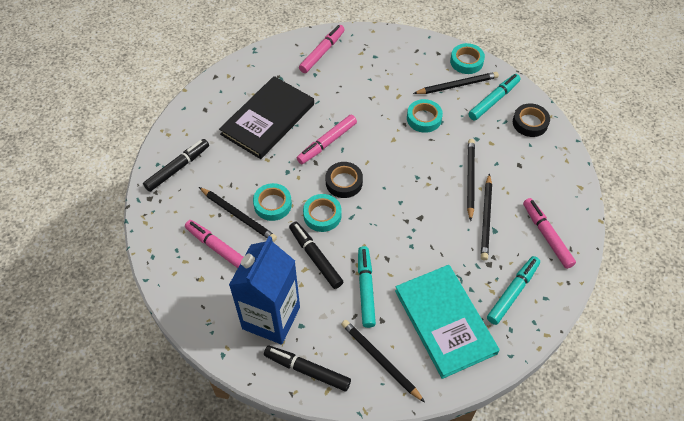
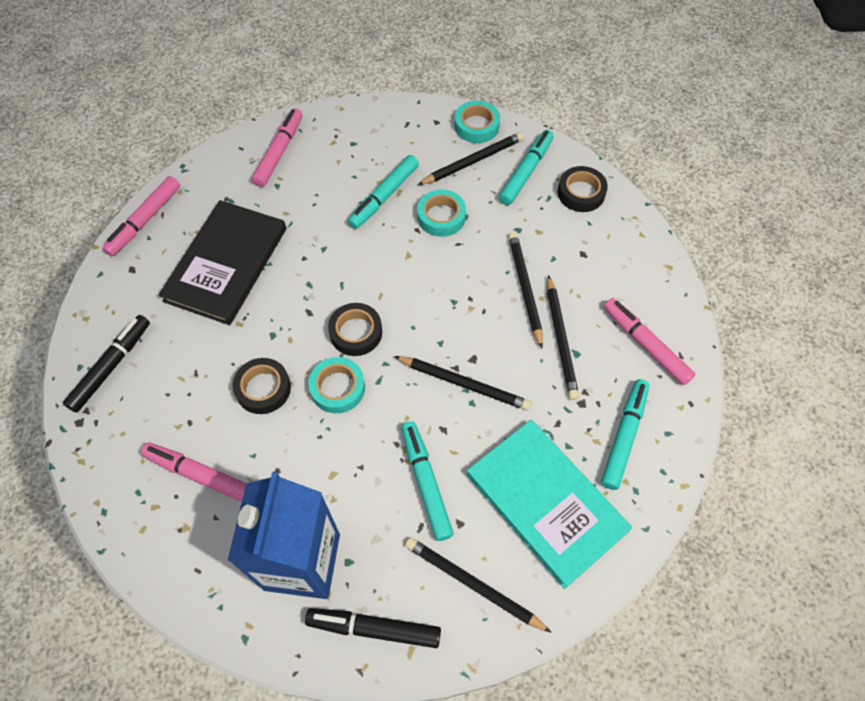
camera: 15 degrees left, 5 degrees up
black pencil [199,187,277,242] -> black pencil moved to [394,356,532,410]
turquoise tape [253,183,292,221] -> black tape [233,358,291,414]
black marker [289,222,343,289] -> none
pink marker [297,115,357,164] -> pink marker moved to [102,176,180,256]
none -> turquoise marker [348,155,419,229]

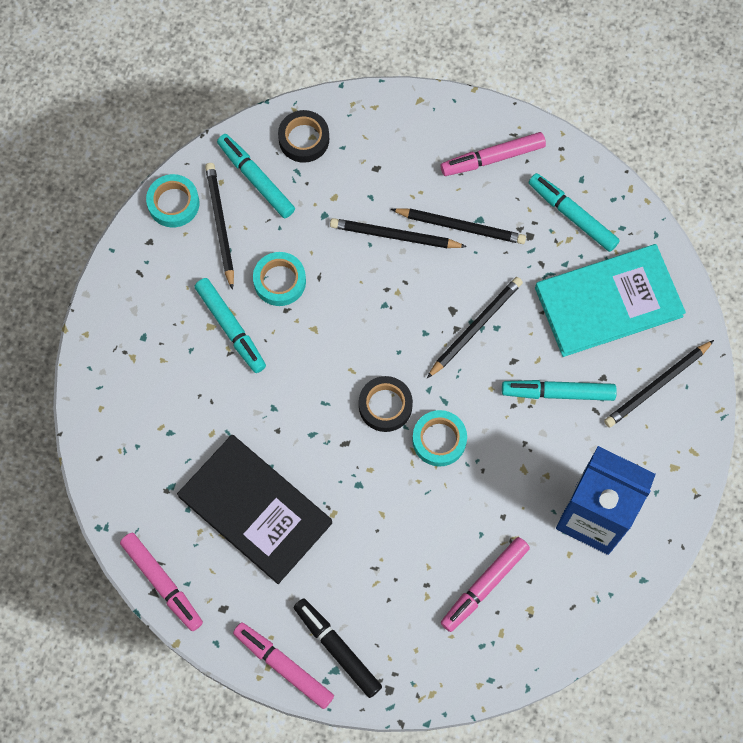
camera: 70 degrees left, 10 degrees up
black tape [233,358,291,414] -> none
pink marker [252,108,302,187] -> pink marker moved to [233,622,334,709]
black marker [305,608,441,648] -> none

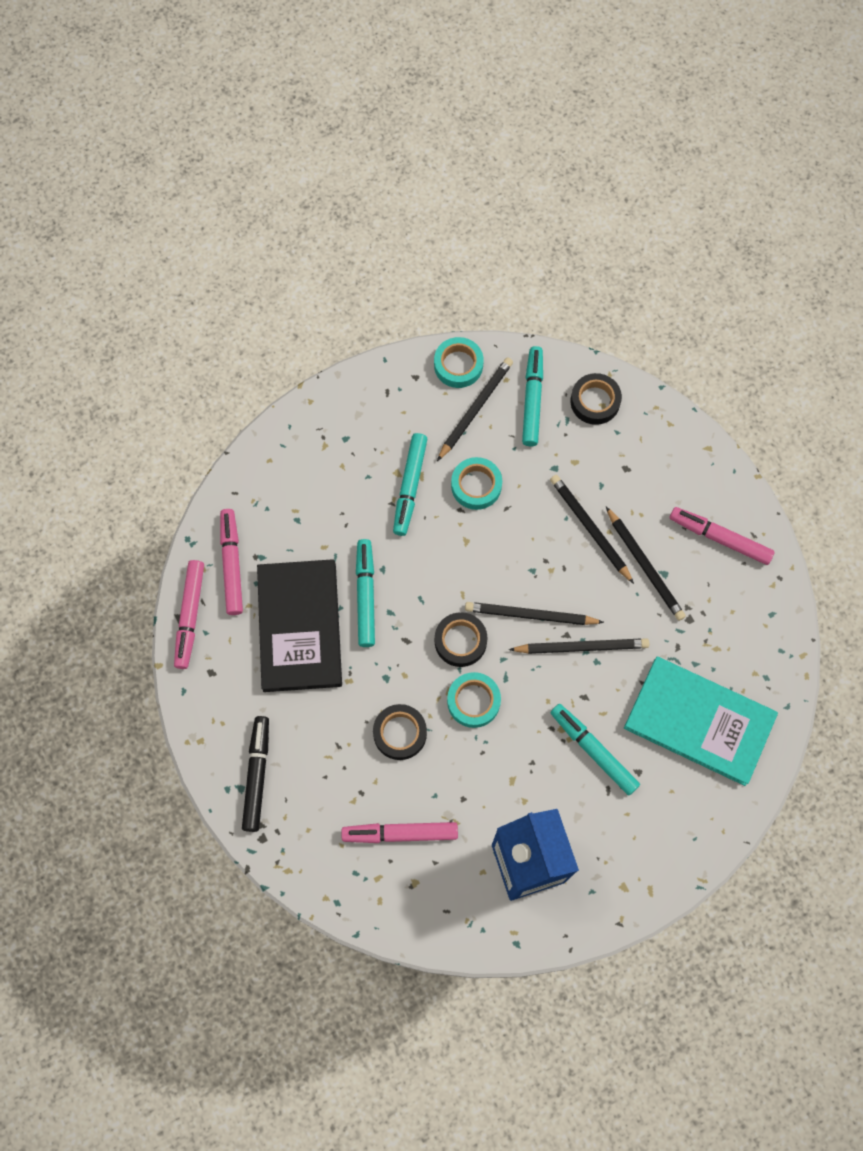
camera: 45 degrees right, 0 degrees up
pink marker [233,622,334,709] -> pink marker moved to [220,509,243,615]
turquoise marker [528,173,620,252] -> turquoise marker moved to [356,539,375,647]
black pencil [604,340,714,428] -> black pencil moved to [465,602,604,625]
none -> black tape [373,704,427,760]

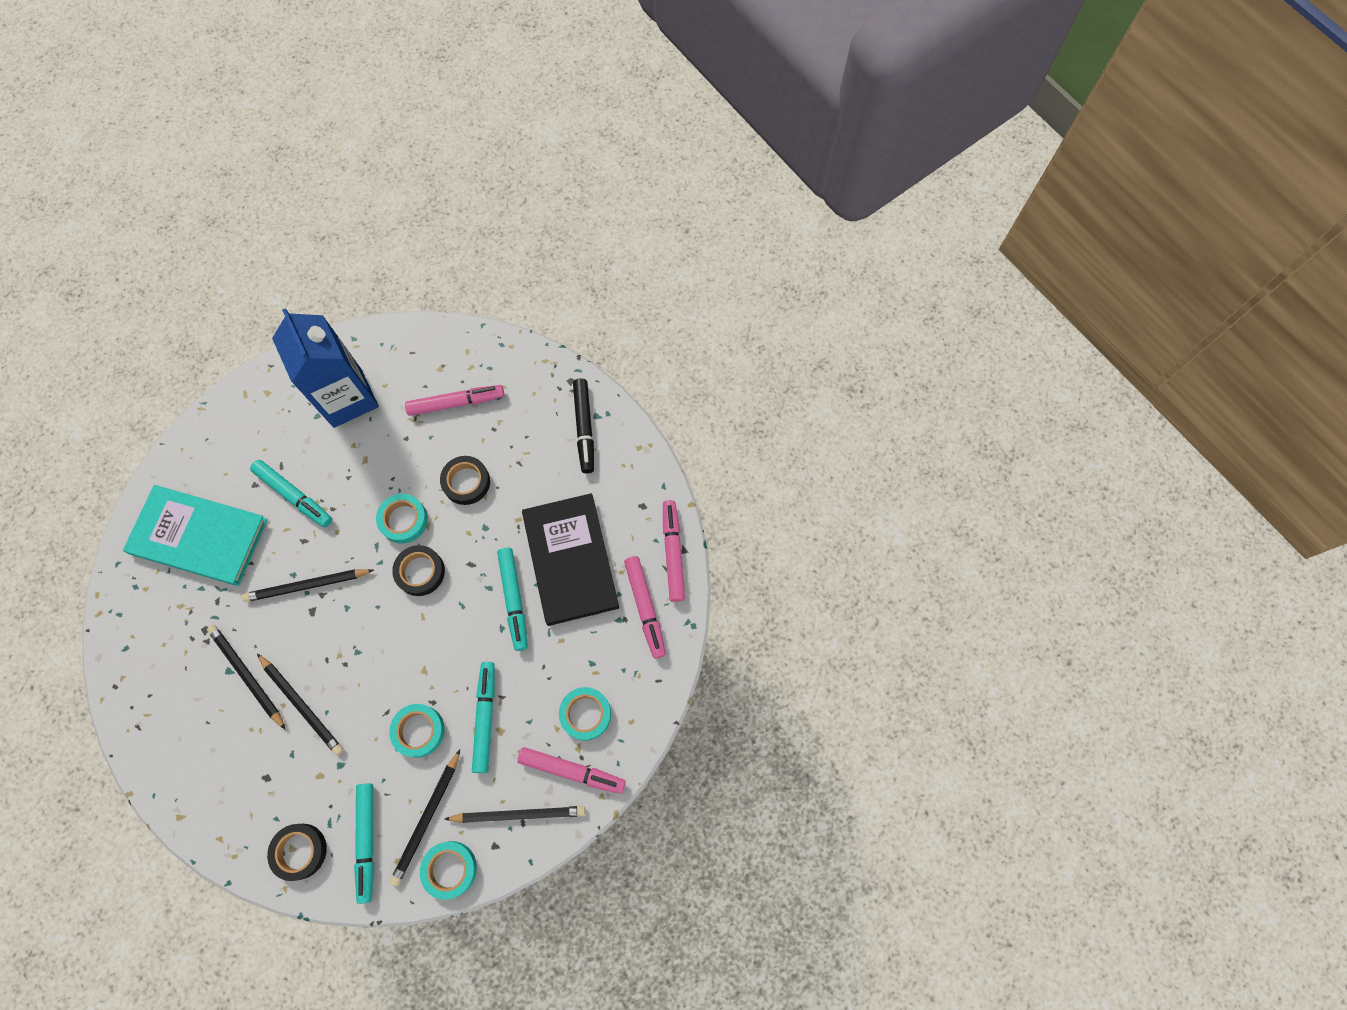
camera: 170 degrees right, 0 degrees up
black pencil [465,602,604,625] -> black pencil moved to [445,806,585,823]
pink marker [670,507,774,565] -> pink marker moved to [517,747,626,794]
none -> turquoise tape [559,687,611,741]

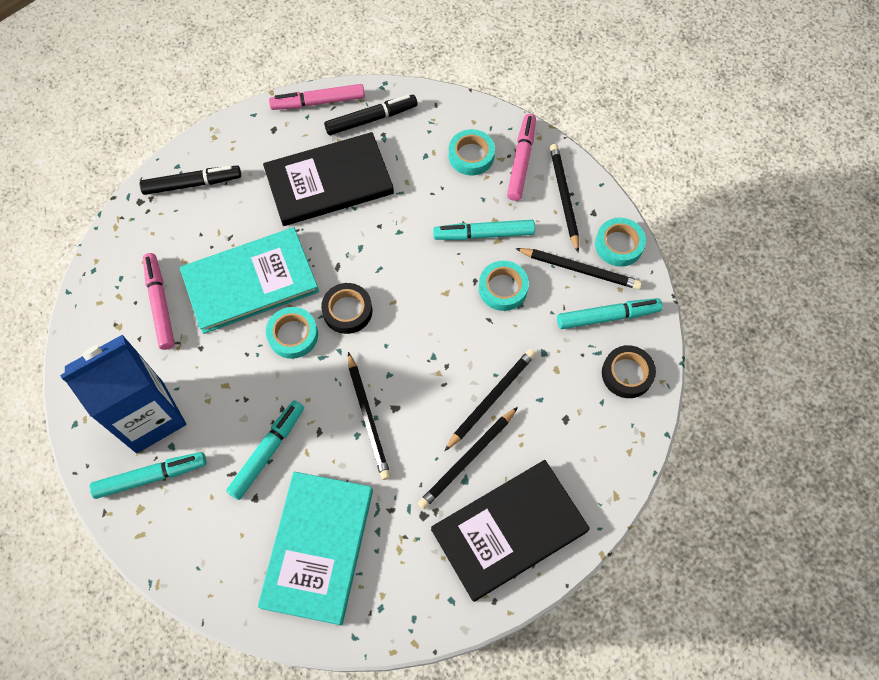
camera: 95 degrees left, 5 degrees down
black tape [440,456,490,505] -> turquoise book [180,227,319,334]
turquoise marker [497,548,528,651] -> turquoise marker moved to [90,452,207,499]
pink marker [624,556,666,659] -> black marker [324,95,418,135]
none -> black book [431,460,590,602]

